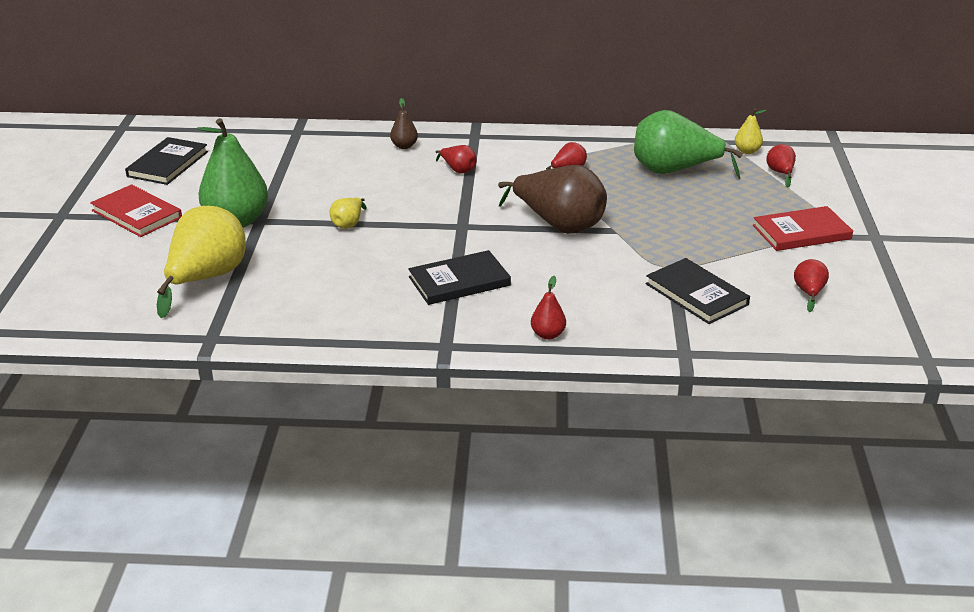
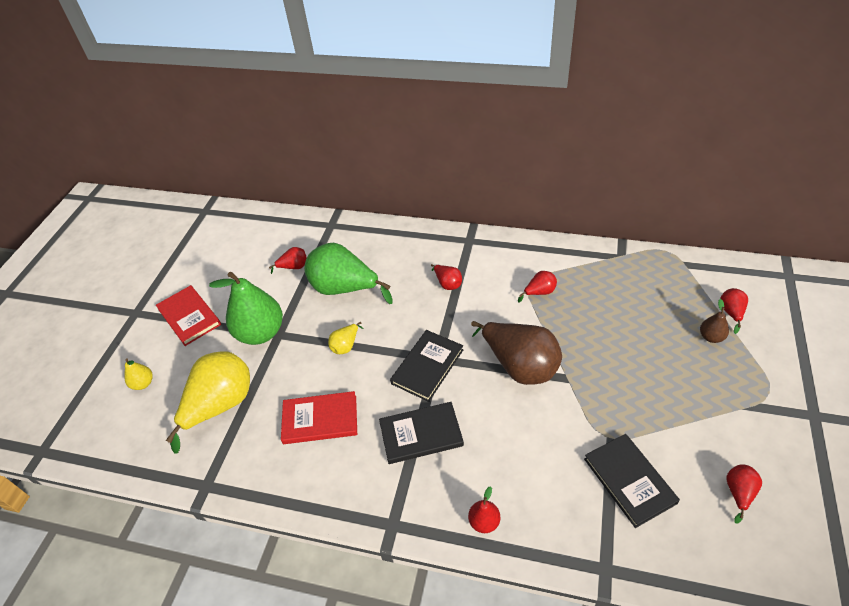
camera: 15 degrees right, 15 degrees up
black book [125,137,208,185] -> black book moved to [390,330,463,402]
brown pear [390,98,418,149] -> brown pear moved to [700,299,729,343]
green pear [634,110,743,179] -> green pear moved to [304,243,393,304]
yellow pear [735,109,767,154] -> yellow pear moved to [124,359,153,390]
red book [753,206,853,251] -> red book moved to [281,391,357,444]
none -> red pear [269,247,307,274]

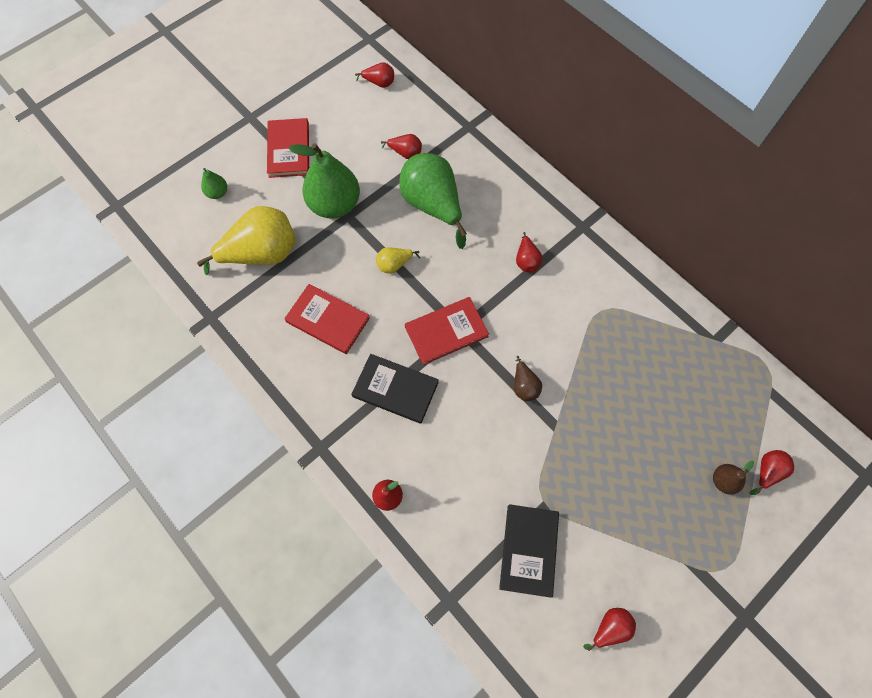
camera: 30 degrees right, 20 degrees up
yellow pear [124,359,153,390] -> green pear [201,168,227,199]
black book [390,330,463,402] -> red book [405,297,489,365]
brown pear [471,321,562,385] -> brown pear [514,356,542,401], size x0.46
red pear [518,271,557,303] -> red pear moved to [355,62,394,88]

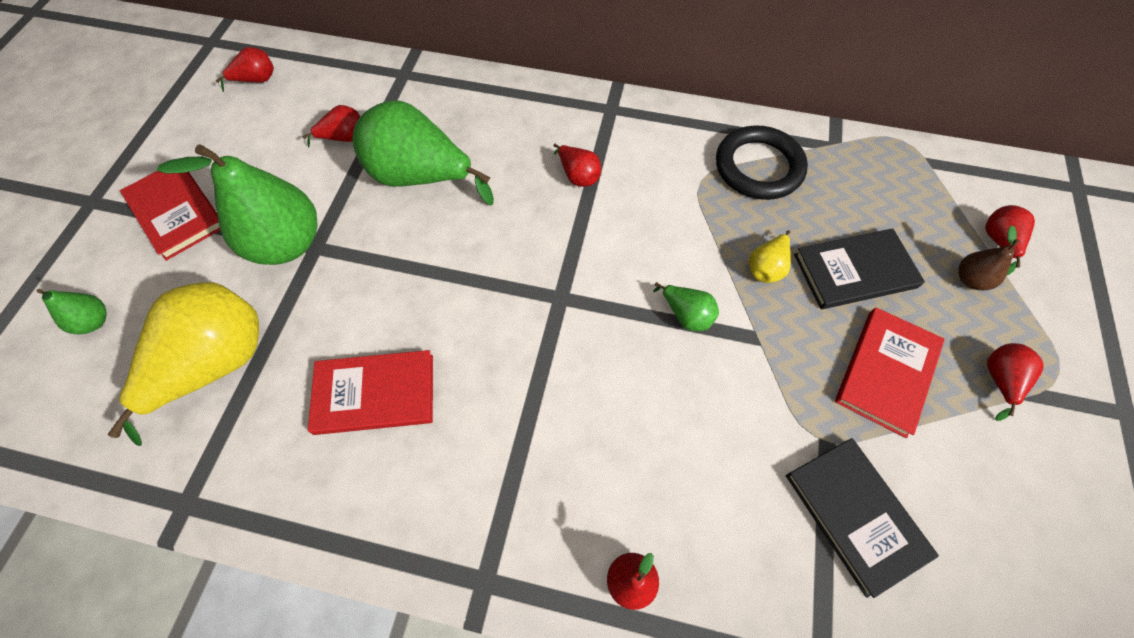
camera: 35 degrees left, 5 degrees down
black book [352,354,439,424] -> black book moved to [794,228,925,309]
yellow pear [376,247,420,274] -> yellow pear moved to [749,231,791,283]
red book [405,297,489,365] -> red book moved to [835,308,945,438]
brown pear [514,356,542,401] -> green pear [653,282,719,331]
red pear [583,608,636,651] -> red pear moved to [987,343,1044,421]
none -> black ring [716,125,808,200]

